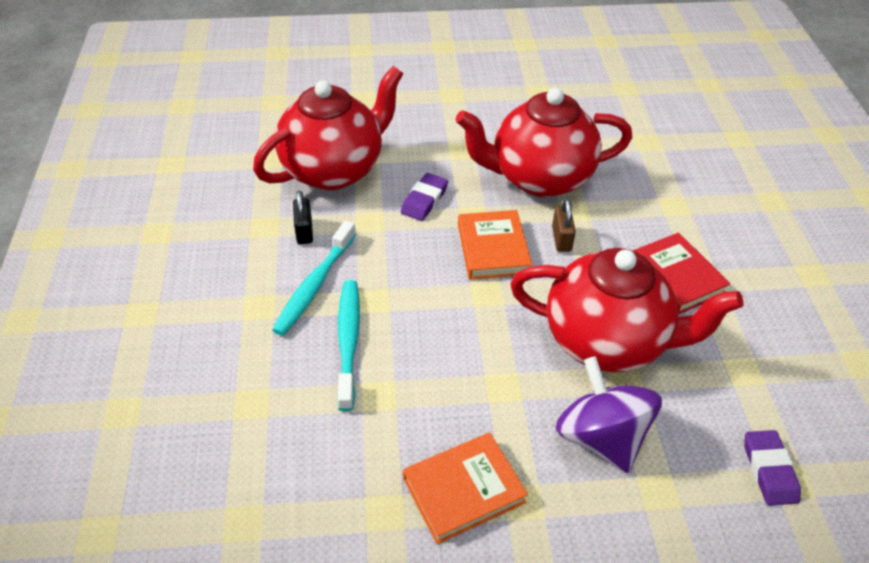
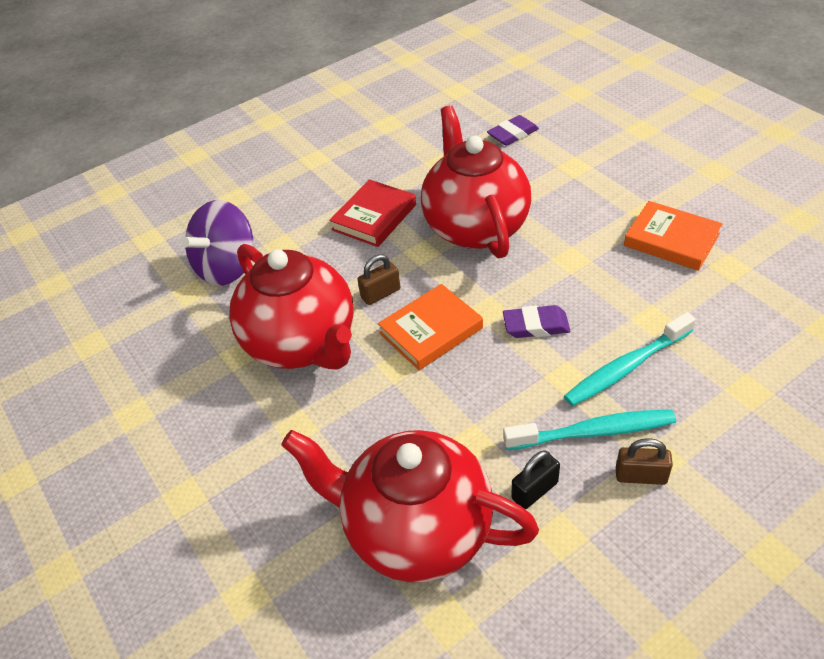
camera: 115 degrees left, 0 degrees up
purple eraser [400,173,448,221] -> purple eraser moved to [503,305,570,338]
purple spinning top [556,356,662,473] -> purple spinning top moved to [181,200,253,286]
none -> brown padlock [616,438,673,485]

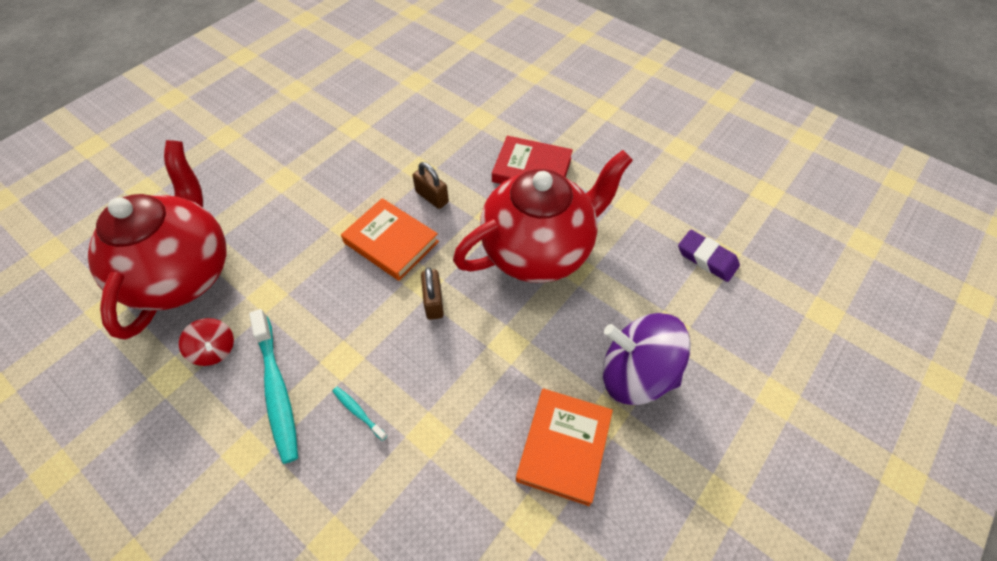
camera: 70 degrees right, 10 degrees up
purple spinning top [181,200,253,286] -> purple spinning top moved to [602,313,691,405]
red teapot [229,244,354,370] -> none
purple eraser [503,305,570,338] -> none
black padlock [511,450,560,509] -> red spinning top [179,318,234,366]
turquoise toothbrush [564,312,696,406] -> turquoise toothbrush [332,387,387,441], size x0.46
brown padlock [616,438,673,485] -> brown padlock moved to [421,267,444,320]

